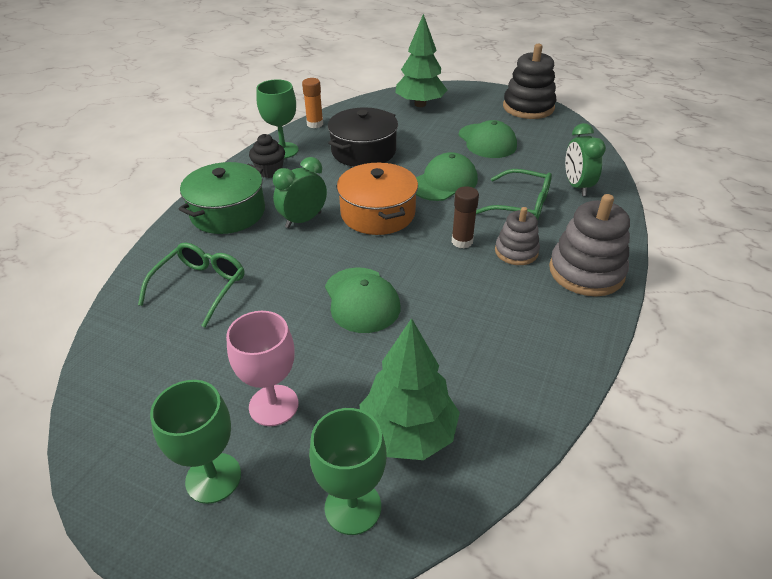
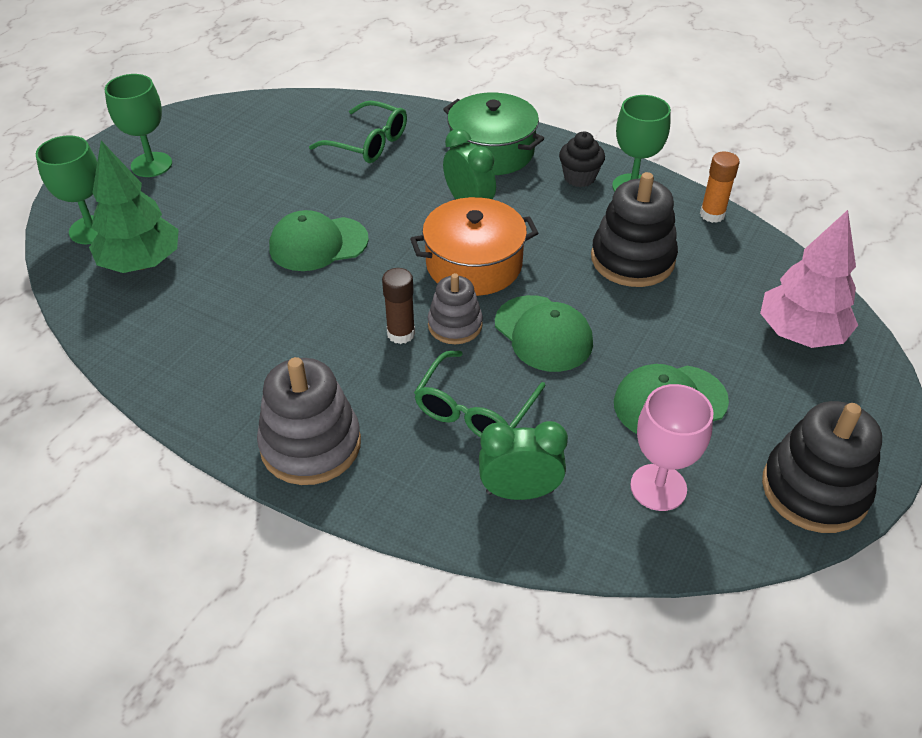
camera: 95 degrees right, 5 degrees up
pink goblet [226,311,298,426] -> pink goblet moved to [630,384,713,511]
black pot [328,108,398,166] -> black stacking toy [591,172,678,287]
green tree [395,14,447,107] -> pink tree [760,210,858,348]
grey stacking toy [495,207,540,265] -> grey stacking toy moved to [428,273,483,344]

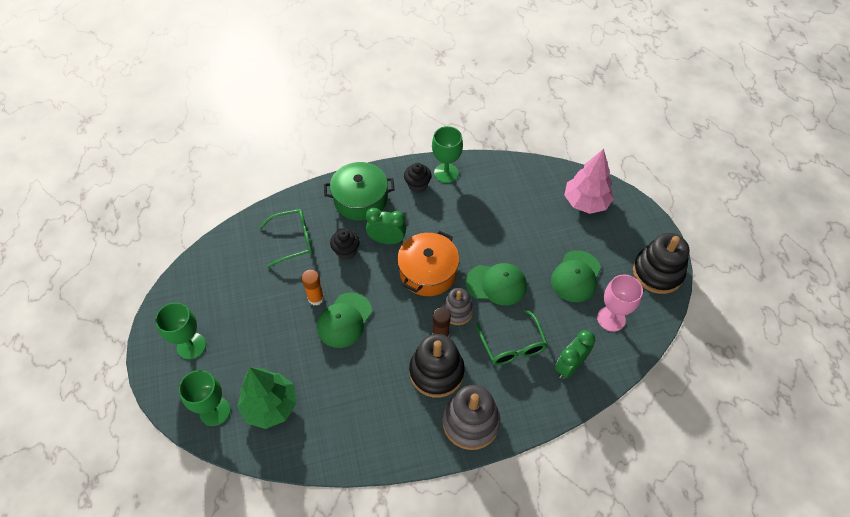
camera: 45 degrees left, 10 degrees up
black stacking toy [591,172,678,287] -> black stacking toy moved to [409,334,465,398]
orange glue stick [700,152,740,223] -> orange glue stick moved to [302,270,324,306]
none -> black cupcake [330,229,360,260]

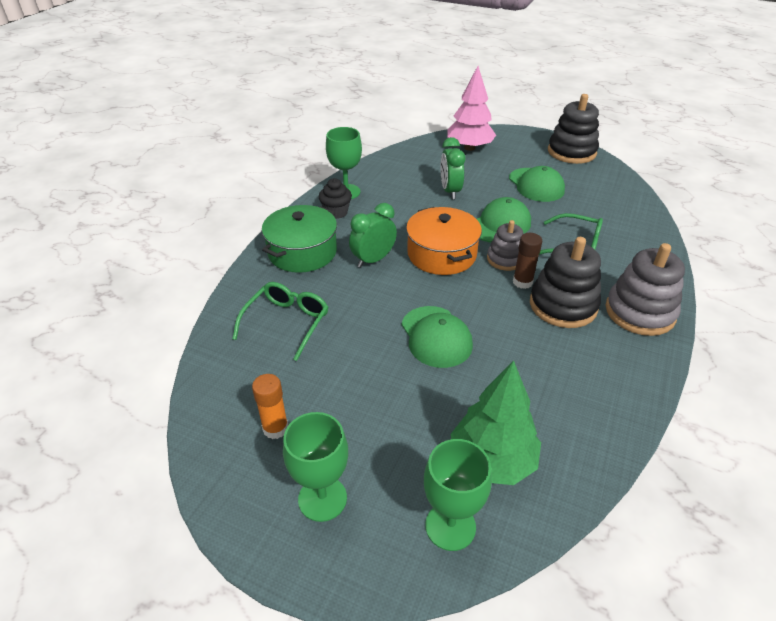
camera: 50 degrees left, 15 degrees down
orange glue stick [302,270,324,306] -> orange glue stick moved to [252,374,288,439]
black cupcake [330,229,360,260] -> none
green clock [555,330,595,379] -> green clock moved to [440,137,465,199]
pink goblet [597,274,643,332] -> none

